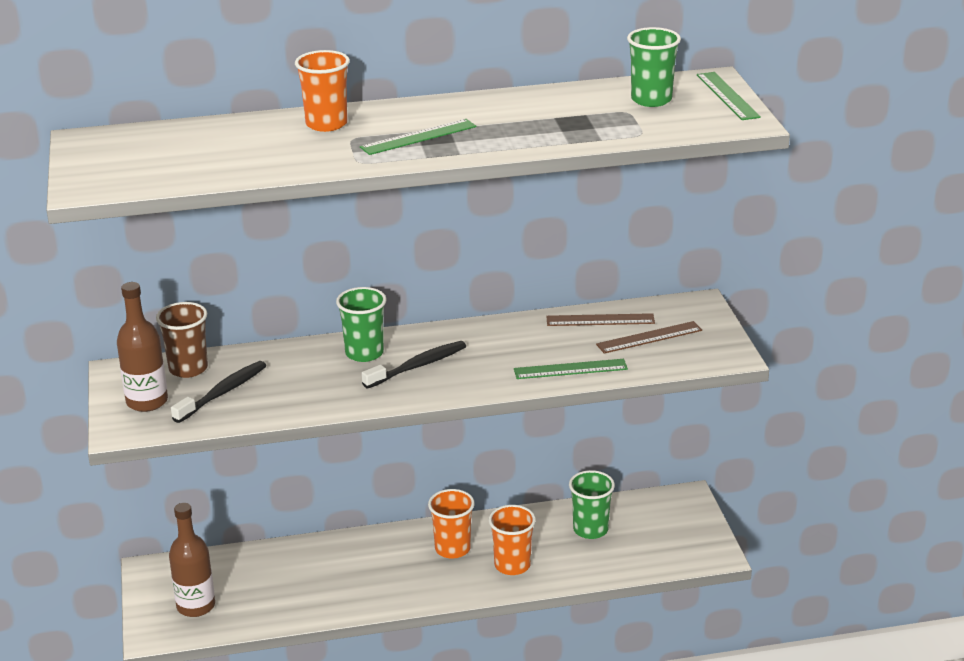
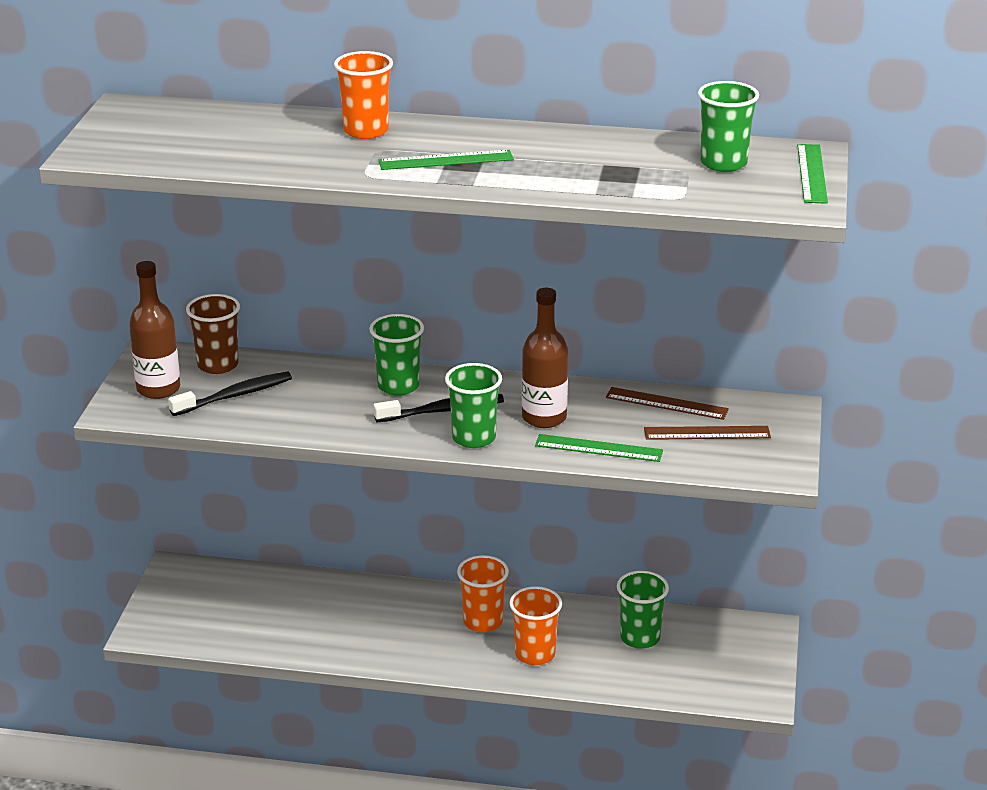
camera: 20 degrees right, 0 degrees up
brown bottle [169,503,215,617] -> brown bottle moved to [522,288,568,428]
none -> green cup [445,363,502,448]

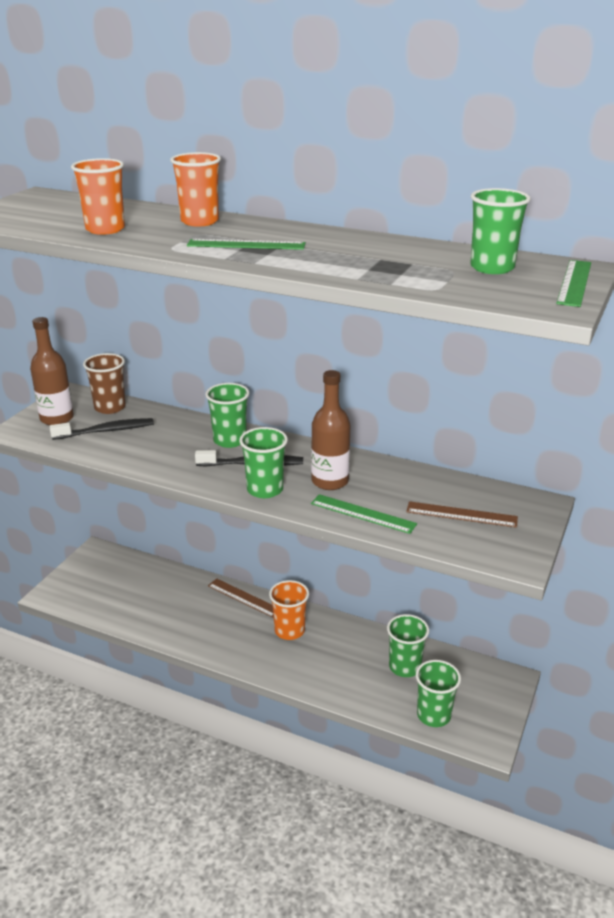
camera: 15 degrees right, 0 degrees up
orange cup [509,586,562,665] -> orange cup moved to [71,158,125,235]
brown ruler [606,387,729,420] -> brown ruler moved to [208,578,274,618]
none -> green cup [416,660,461,727]

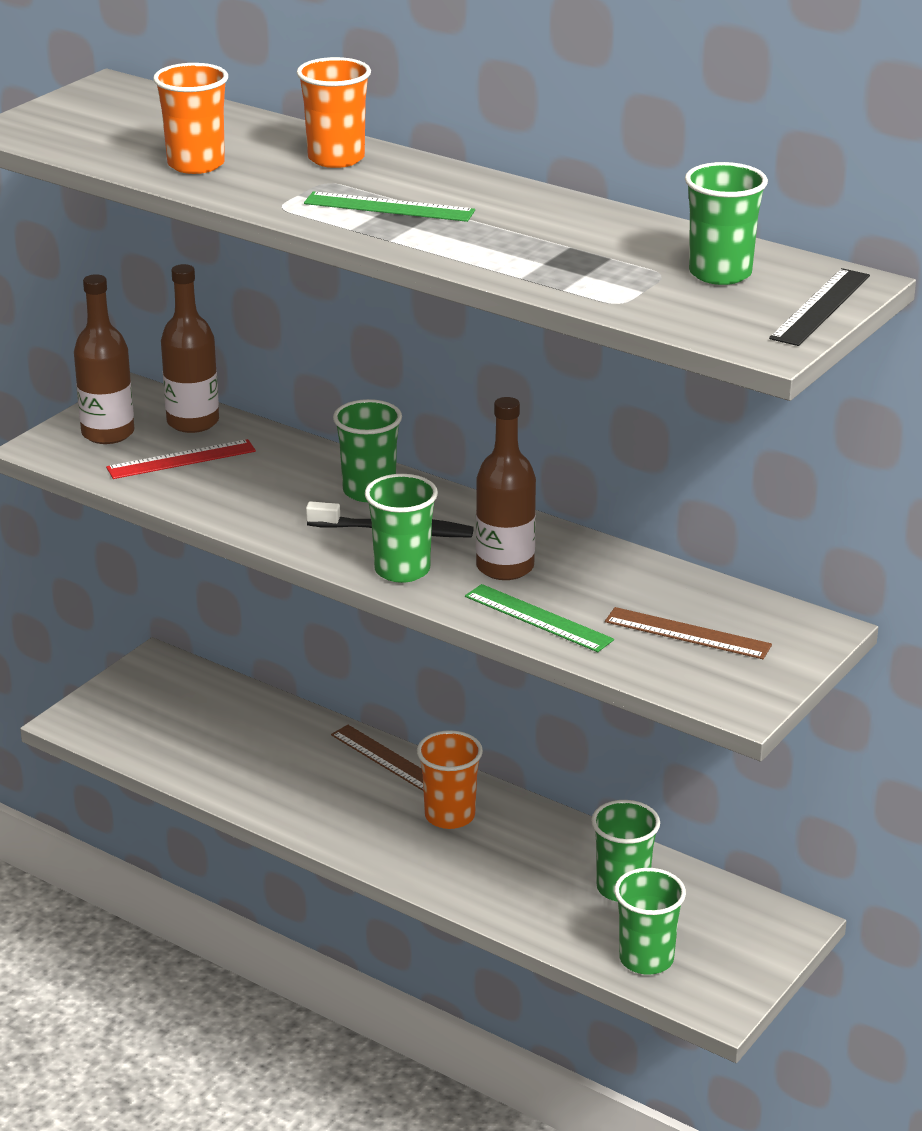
camera: 10 degrees right, 0 degrees up
black toothbrush [50,418,154,440] -> red ruler [106,439,256,479]
brown cup [83,353,126,414] -> brown bottle [161,264,219,433]
green ruler [556,260,591,307] -> black ruler [769,268,870,346]

